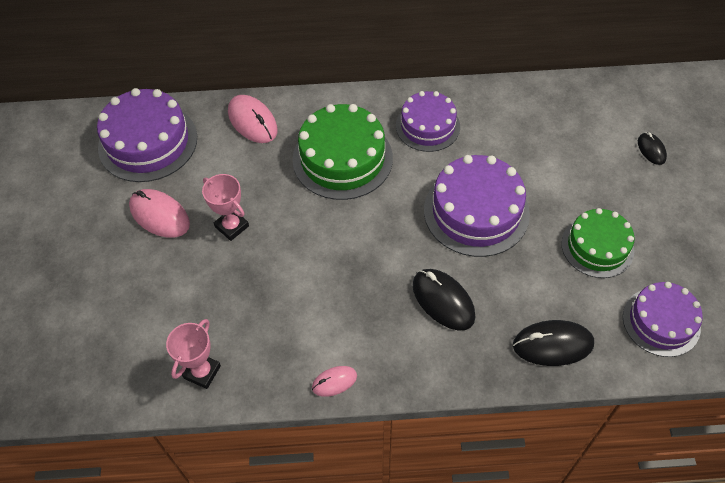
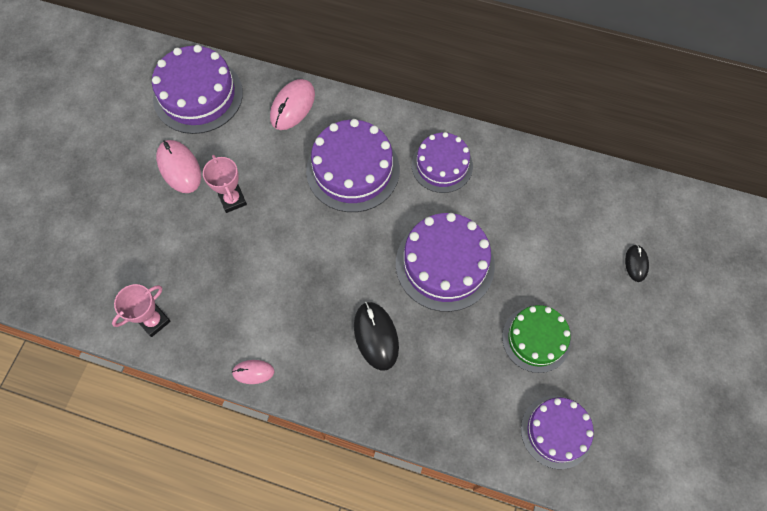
camera: 20 degrees right, 10 degrees up
pink mouse [228,95,278,143] -> pink mouse turned 45 degrees clockwise [270,79,315,130]
green cake [292,104,393,200] -> purple cake [306,119,400,212]
black mouse [513,320,594,366] -> none

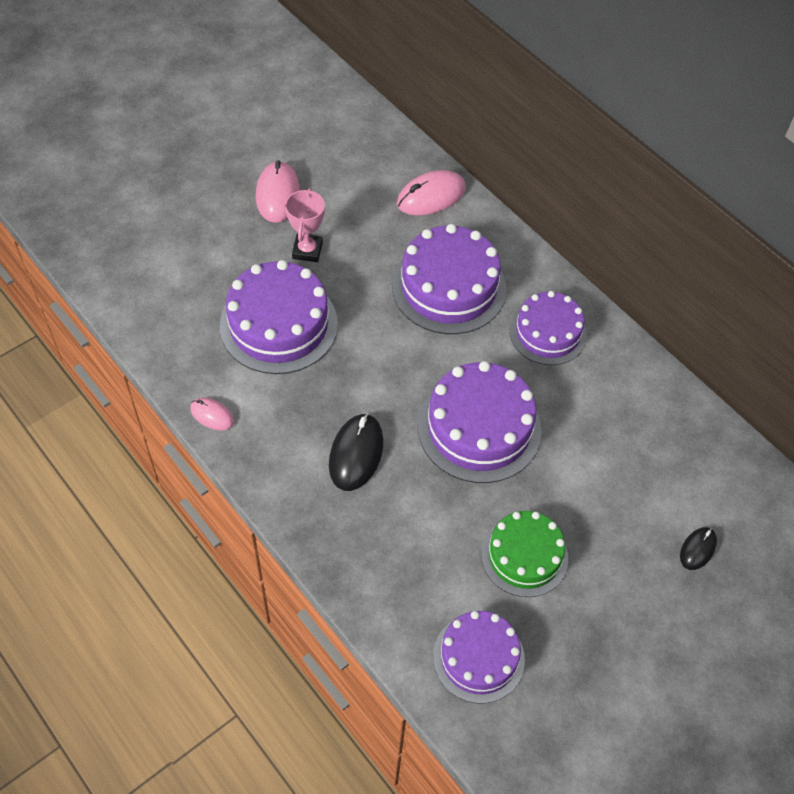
camera: 30 degrees right, 10 degrees down
pink trophy [112,284,171,337] -> none
purple cake [152,45,243,134] -> purple cake moved to [220,260,338,374]

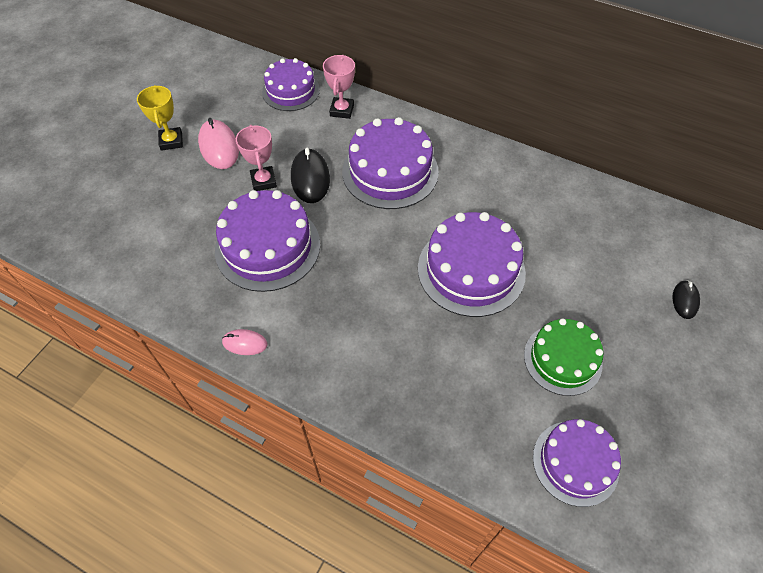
camera: 20 degrees left, 0 degrees up
black mouse [329,413,384,491] -> black mouse moved to [291,148,330,203]
pink mouse [397,170,466,215] -> pink trophy [323,55,355,119]
purple cake [510,291,587,365] -> purple cake moved to [262,58,320,111]
none -> yellow trophy [137,85,183,151]

